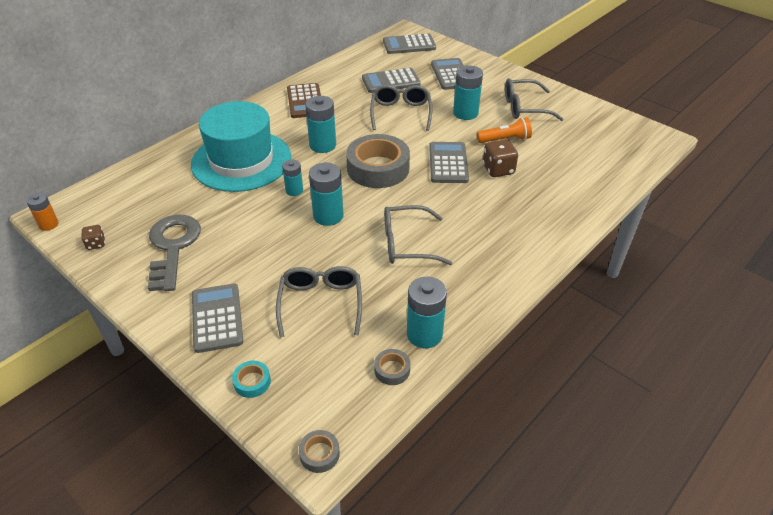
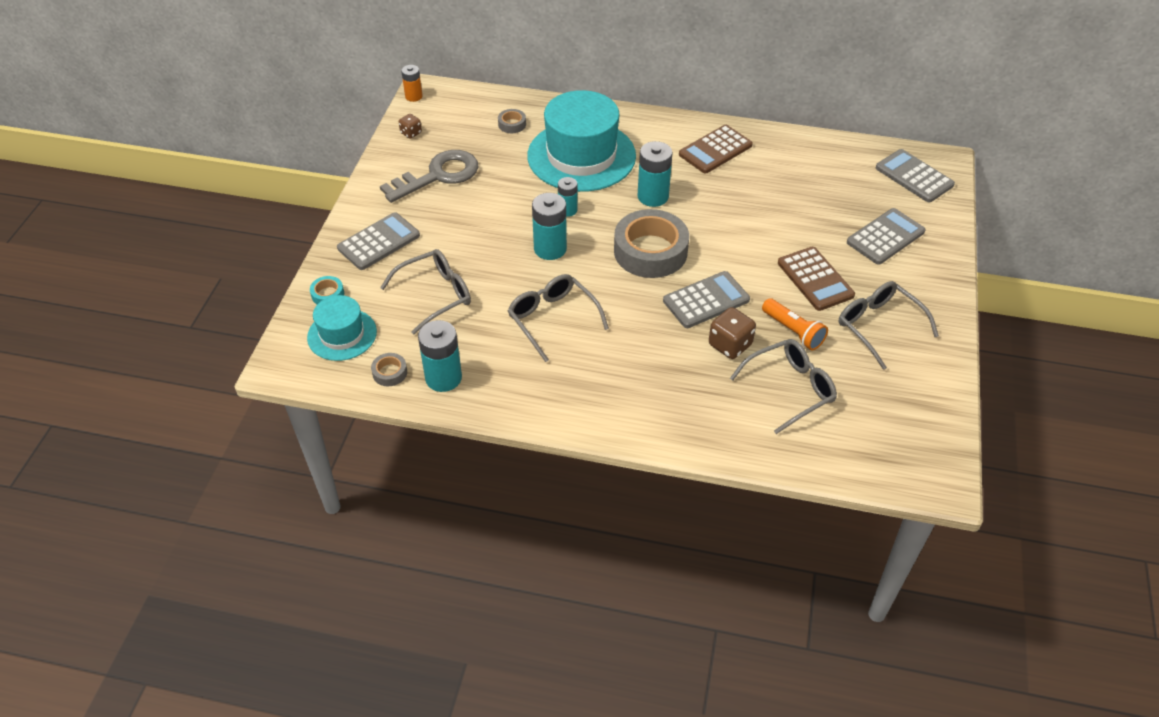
camera: 60 degrees right, 5 degrees up
grey tape [299,430,340,473] -> grey tape moved to [498,109,526,133]
grey calculator [362,68,421,93] -> none
grey glasses [370,85,432,131] -> grey glasses moved to [730,339,837,434]
turquoise battery [453,65,483,120] -> brown calculator [778,247,855,311]
none -> turquoise hat [307,295,377,361]

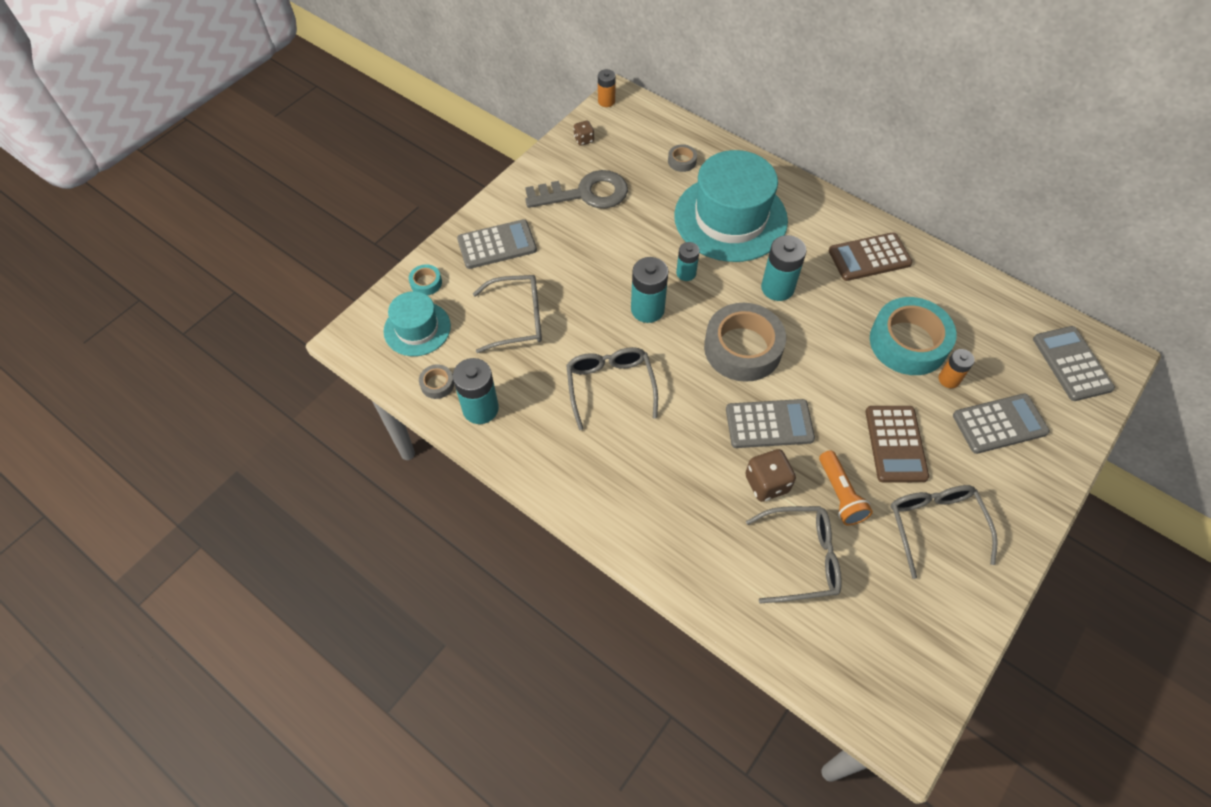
camera: 25 degrees right, 10 degrees up
none -> turquoise tape [870,297,957,375]
none -> orange battery [939,349,975,388]

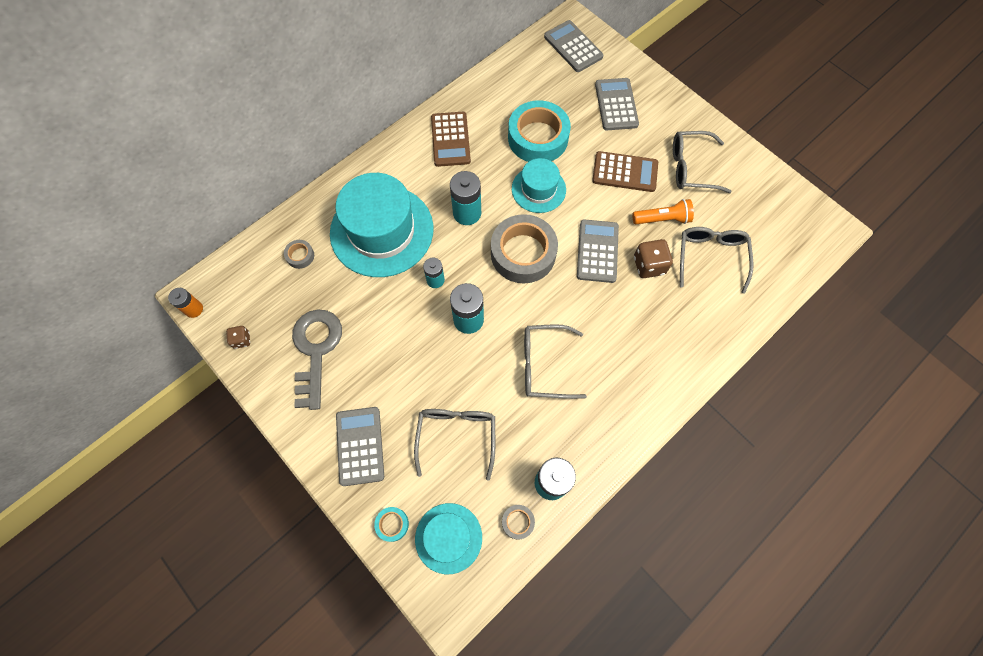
camera: 80 degrees left, 10 degrees up
orange battery [939,349,975,388] -> none
grey calculator [1033,326,1115,401] -> grey calculator turned 60 degrees clockwise [544,20,603,72]
none -> turquoise hat [512,158,566,213]

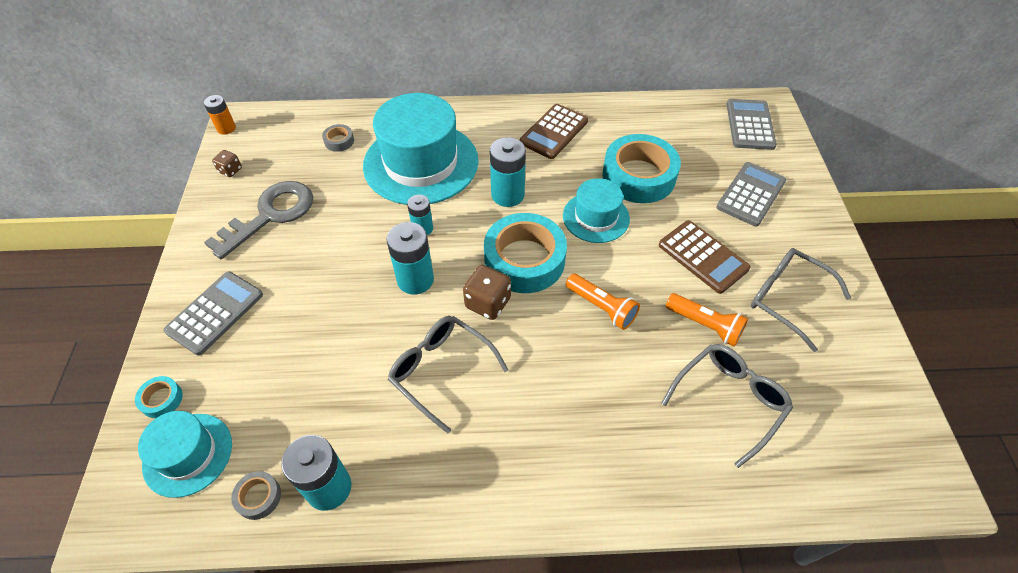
camera: 40 degrees right, 15 degrees down
grey glasses [414,409,495,481] -> none
grey tape [491,214,558,283] -> turquoise tape [484,213,567,293]
grey calculator [577,219,619,283] -> orange flashlight [566,274,640,330]
brown dice [634,239,673,278] -> brown dice moved to [463,265,511,320]

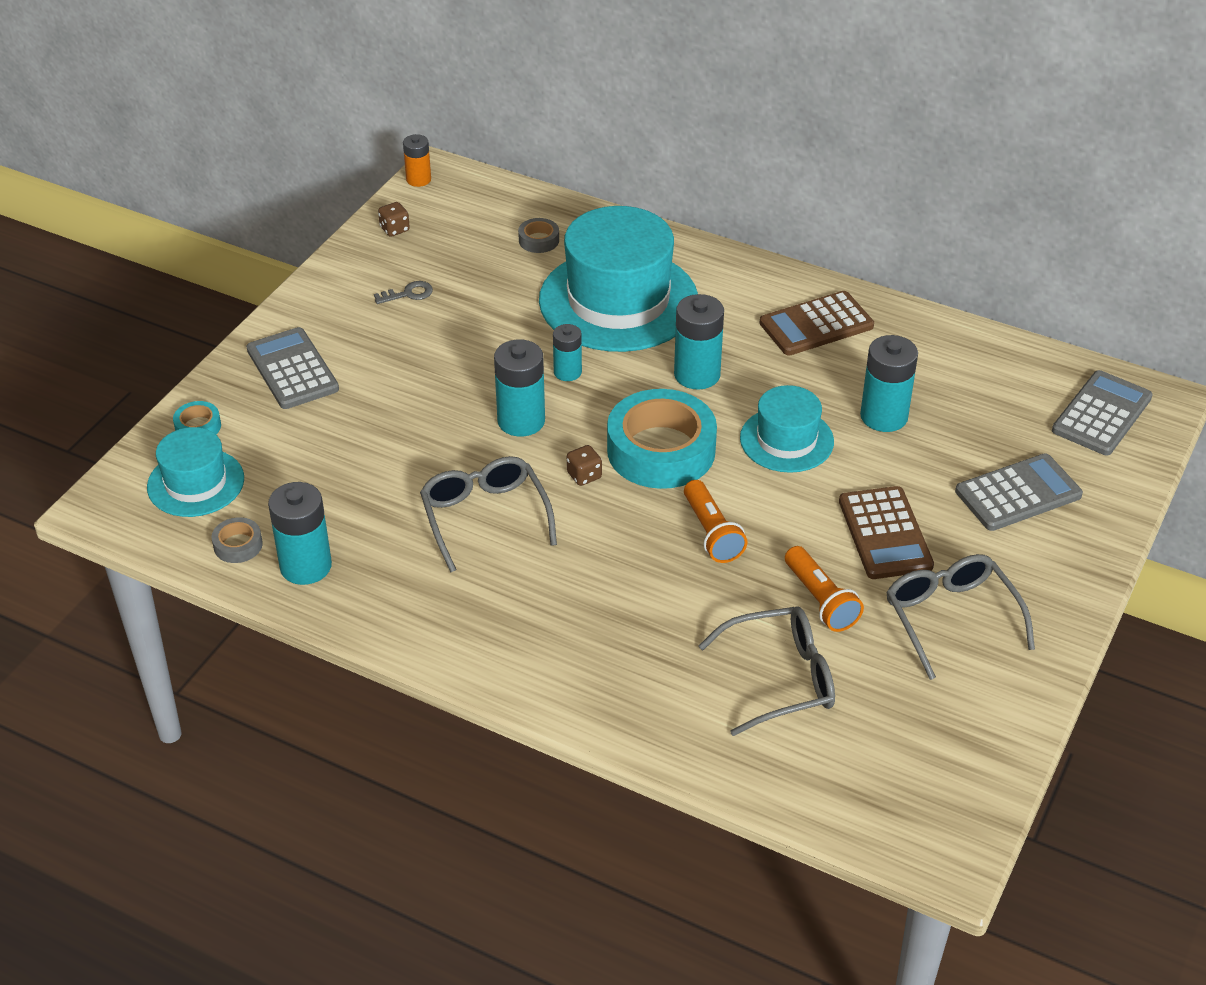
camera: 30 degrees right, 10 degrees down
grey calculator [163,271,263,356] -> grey calculator turned 90 degrees counterclockwise [246,327,339,409]
grey key [204,181,313,259] -> grey key [374,281,433,304], size x0.40
brown dice [463,265,511,320] -> brown dice [567,445,602,486], size x0.59
turquoise tape [603,134,681,203] -> turquoise battery [860,335,918,432]

